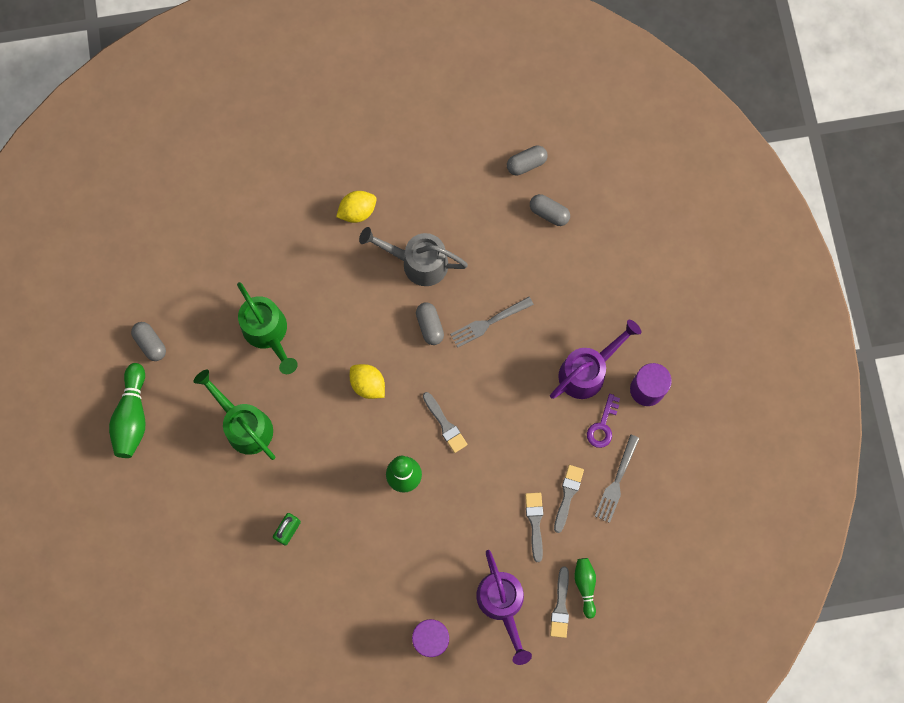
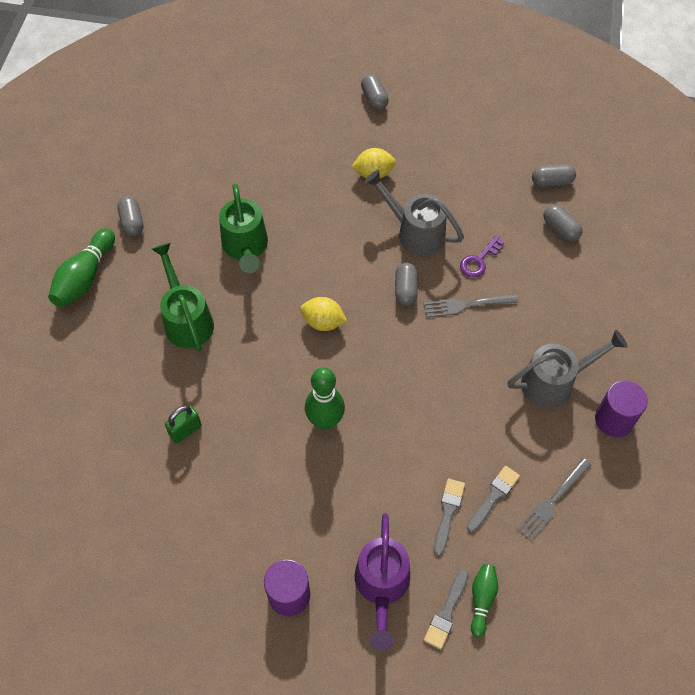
camera: 20 degrees right, 15 degrees down
yellow lemon [350,364,385,399] -> yellow lemon turned 45 degrees counterclockwise [300,297,347,331]
grey brush [423,392,468,453] -> none
purple watering can [550,320,642,399] -> grey watering can [507,330,628,408]
purple key [587,394,620,448] -> purple key moved to [460,236,505,277]
none -> grey capsule [361,74,389,110]

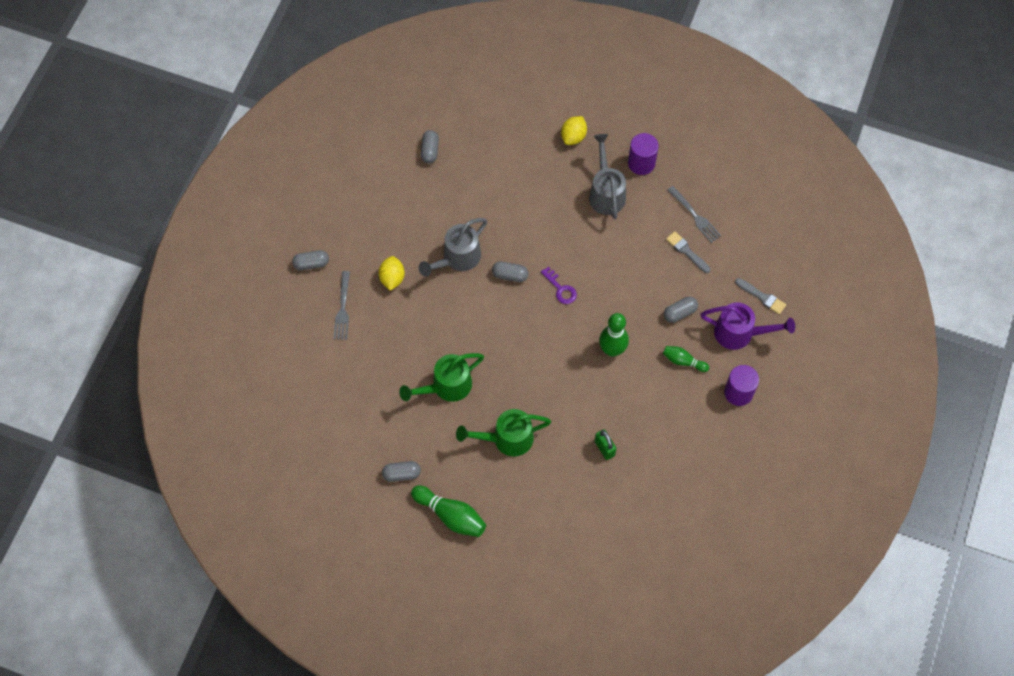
camera: 80 degrees left, 5 degrees up
green watering can [219,183,268,273] -> green watering can turned 150 degrees clockwise [399,353,484,402]
yellow lemon [300,297,347,331] -> yellow lemon moved to [561,116,587,145]
grey fork [424,294,518,318] -> grey fork moved to [334,271,350,340]
grey brush [434,478,465,556] -> none
purple key [460,236,505,277] -> purple key moved to [541,267,577,304]
green bowling pin [471,564,498,637] -> green bowling pin moved to [663,346,709,372]
grey capsule [544,205,582,241] -> grey capsule moved to [664,297,698,323]

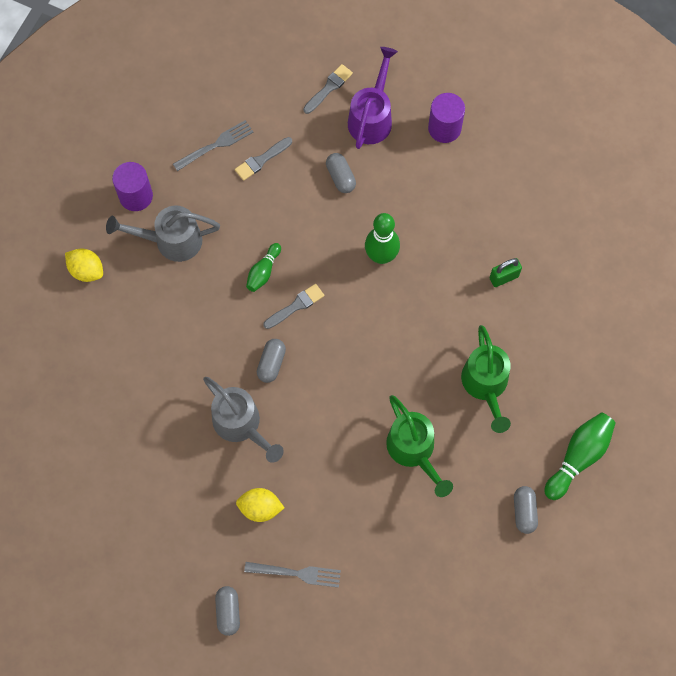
camera: 85 degrees left, 5 degrees up
grey capsule [421,130,439,164] -> none
purple key [541,267,577,304] -> grey brush [263,284,324,329]
green bowling pin [663,346,709,372] -> green bowling pin moved to [246,243,281,292]

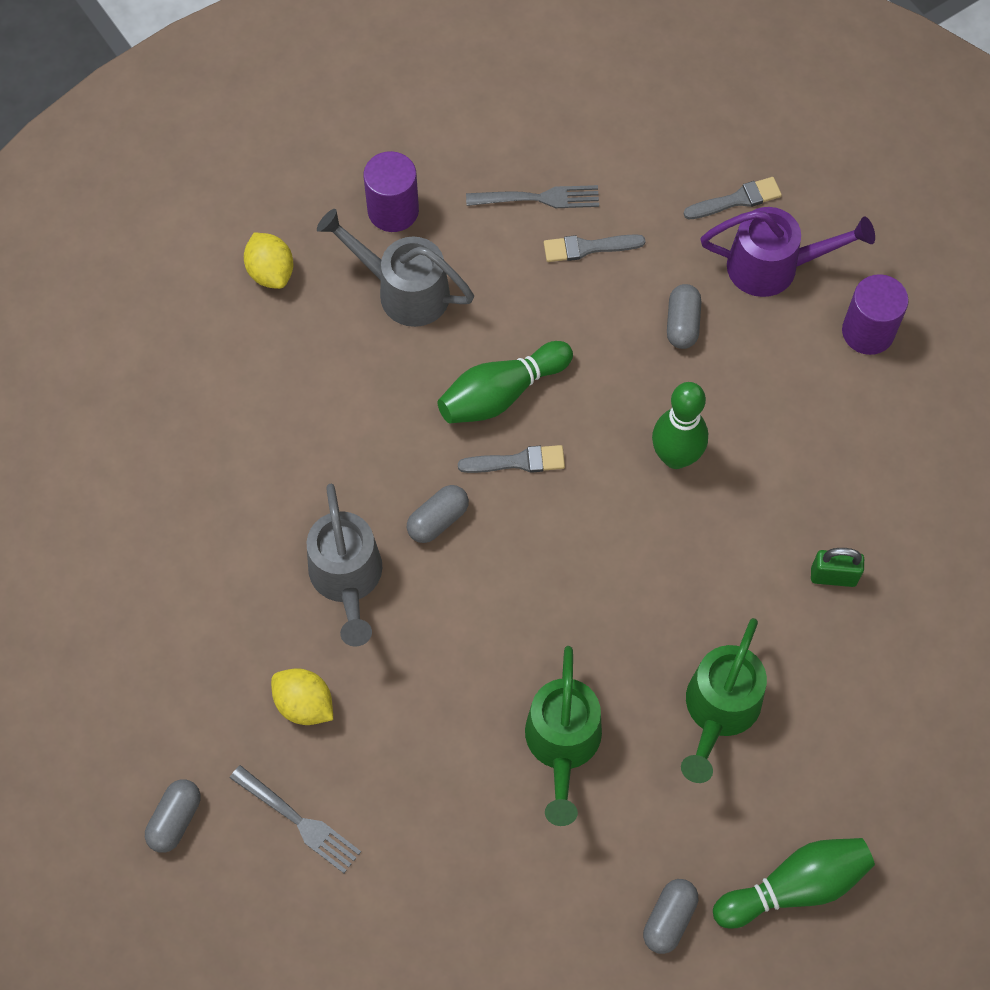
camera: 30 degrees right, 5 degrees down
green bowling pin [246,243,281,292] -> green bowling pin [438,341,573,423], size x1.68
purple watering can [348,47,398,149] -> purple watering can turned 45 degrees clockwise [701,207,875,297]

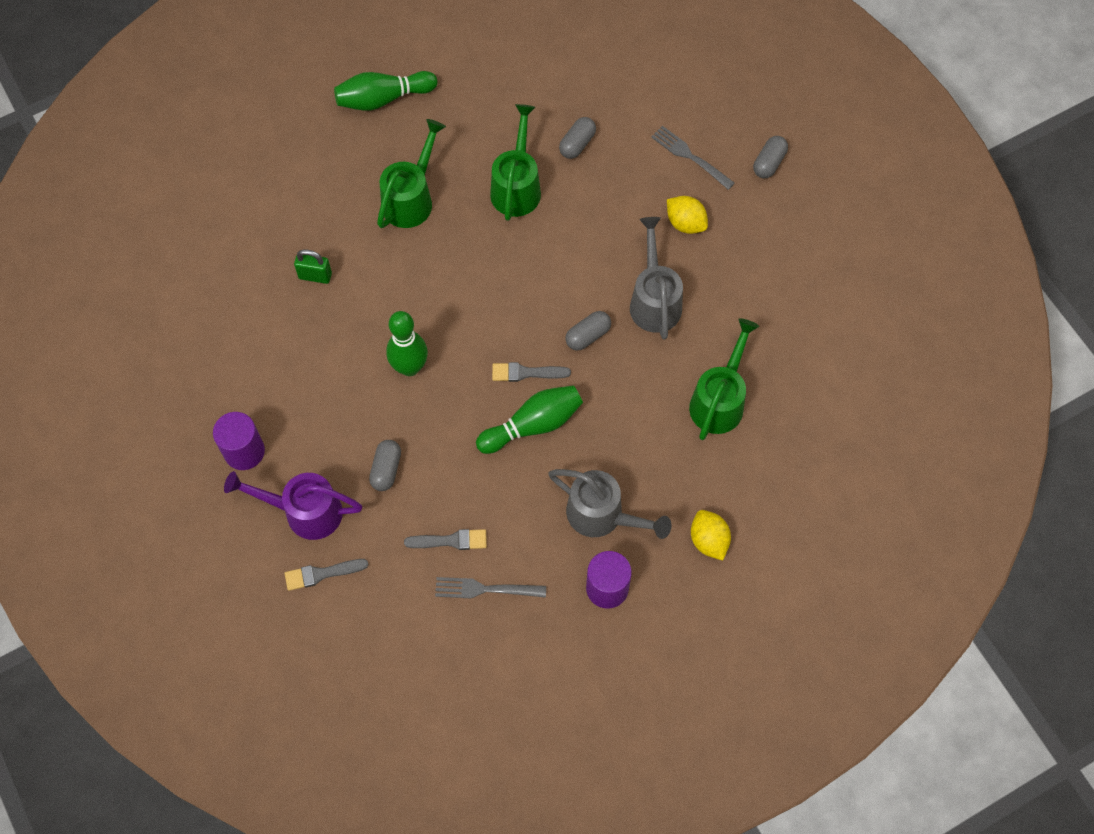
camera: 175 degrees left, 0 degrees up
grey capsule [643,879,698,954] -> grey capsule moved to [559,117,596,159]
none -> green watering can [689,318,759,440]

